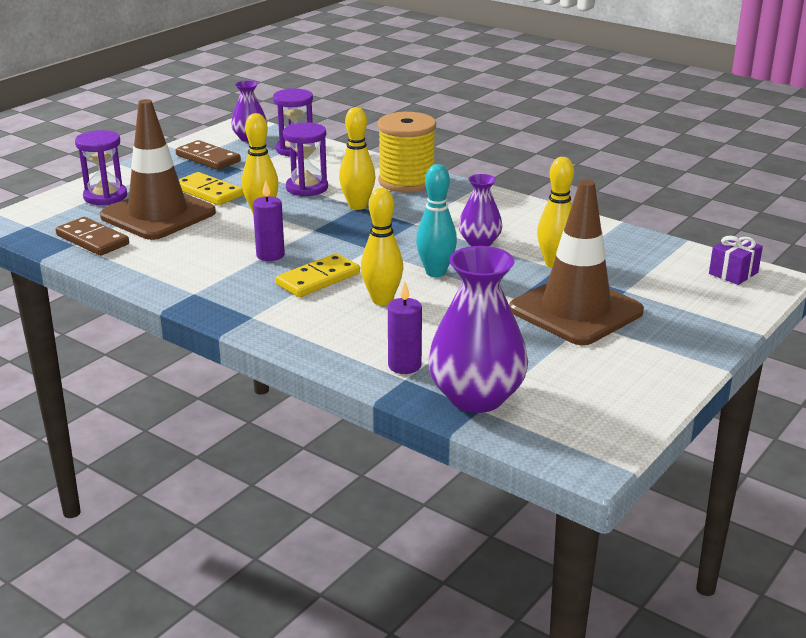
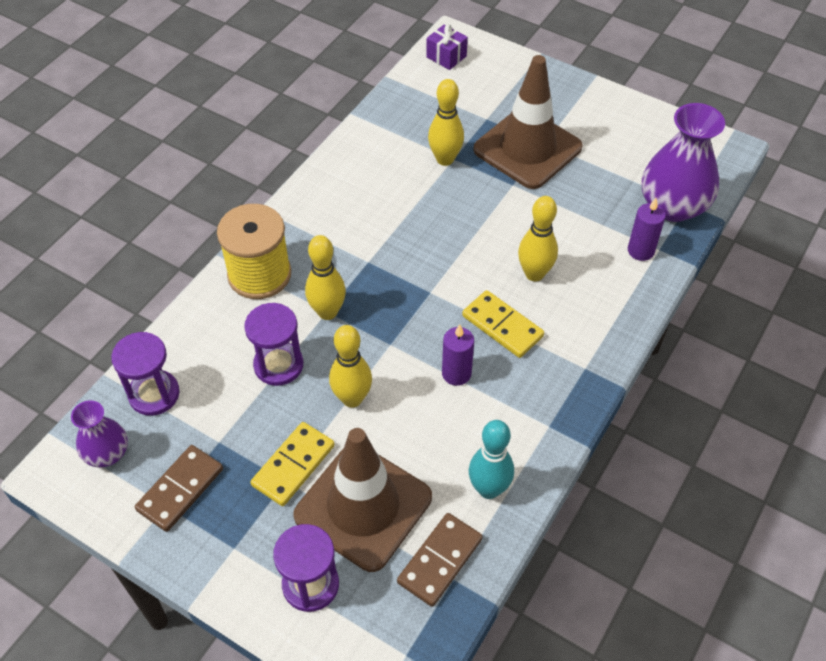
camera: 95 degrees left, 25 degrees up
turquoise bowling pin [416,164,457,277] -> turquoise bowling pin moved to [469,420,514,499]
purple vase [458,174,503,246] -> none

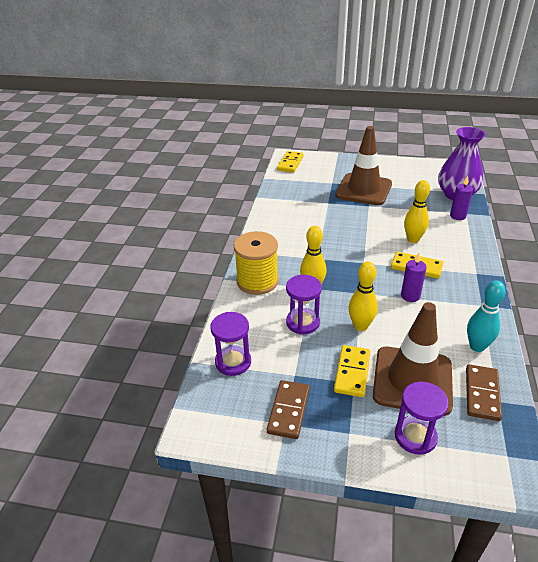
camera: 20 degrees left, 15 degrees down
purple vase [71,400,128,467] -> none
purple gift [426,24,468,70] -> yellow domino [277,151,304,173]
yellow bowling pin [428,79,464,166] -> none

